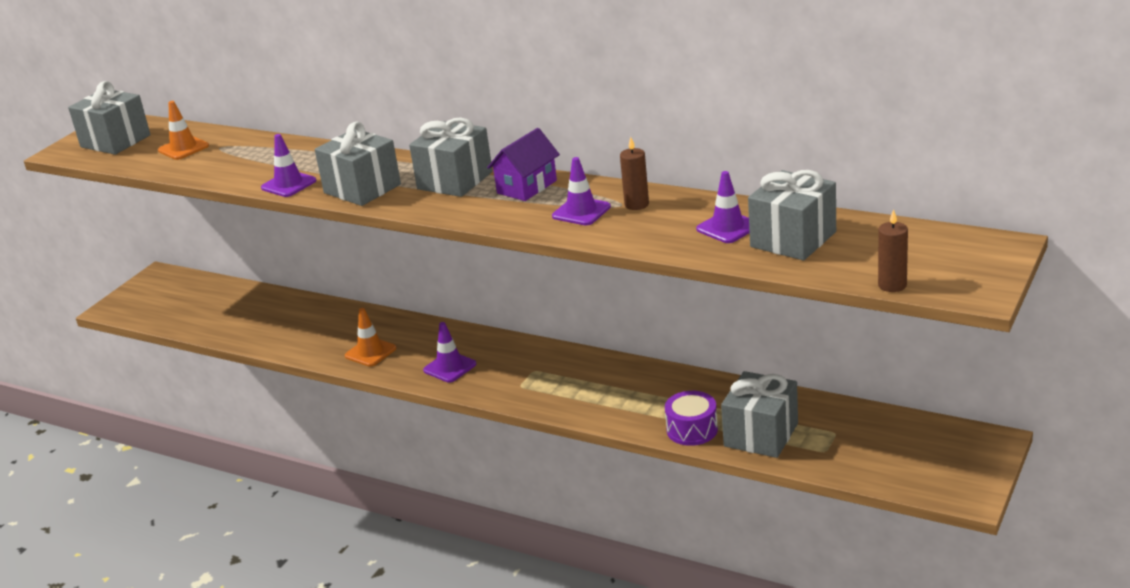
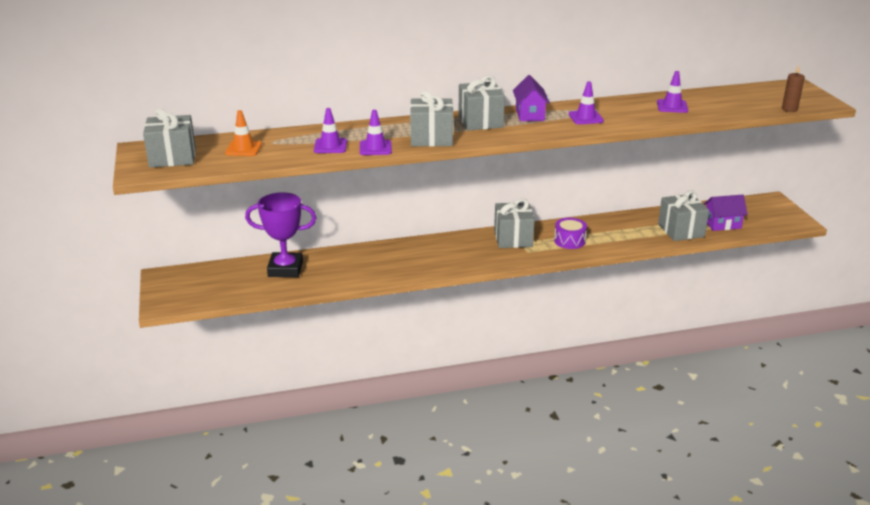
camera: 45 degrees left, 0 degrees up
orange traffic cone [345,308,396,367] -> none
purple traffic cone [423,322,476,383] -> purple traffic cone moved to [314,108,347,153]
brown candle [620,137,649,210] -> none
purple drum [665,391,718,446] -> purple drum moved to [554,218,587,249]
grey gift [748,170,836,261] -> grey gift moved to [494,199,535,248]
none -> purple trophy [245,192,316,277]
none -> purple house [704,195,748,231]

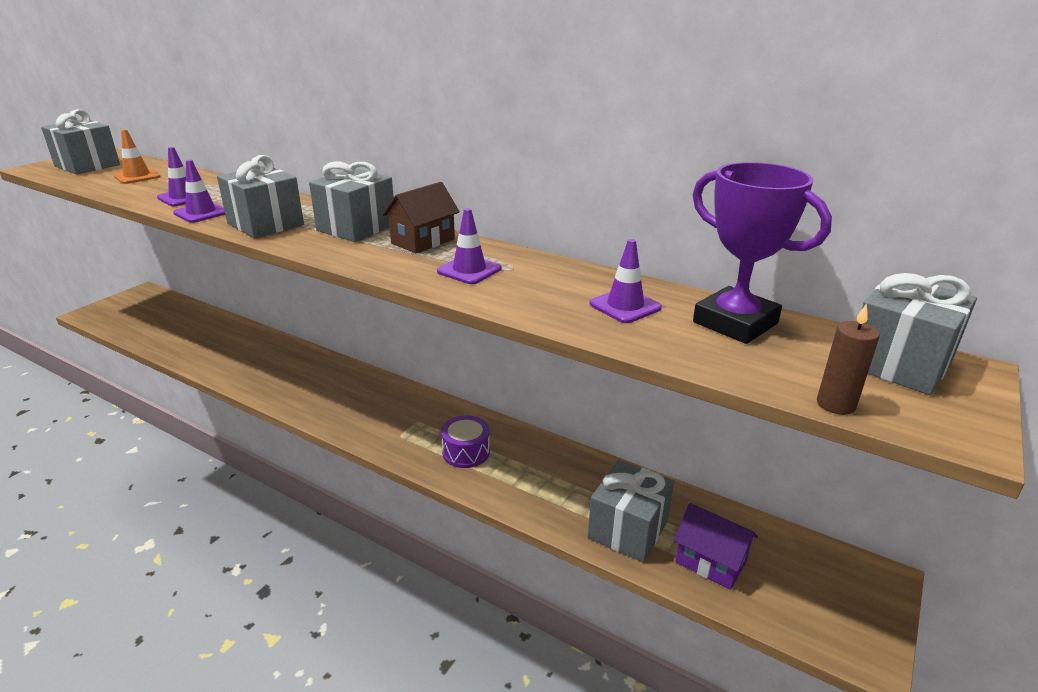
camera: 45 degrees right, 0 degrees up
purple trophy [245,192,316,277] -> purple trophy moved to [693,162,832,344]
grey gift [494,199,535,248] -> grey gift moved to [861,273,977,395]
purple house [513,75,550,121] -> brown house [382,182,460,253]

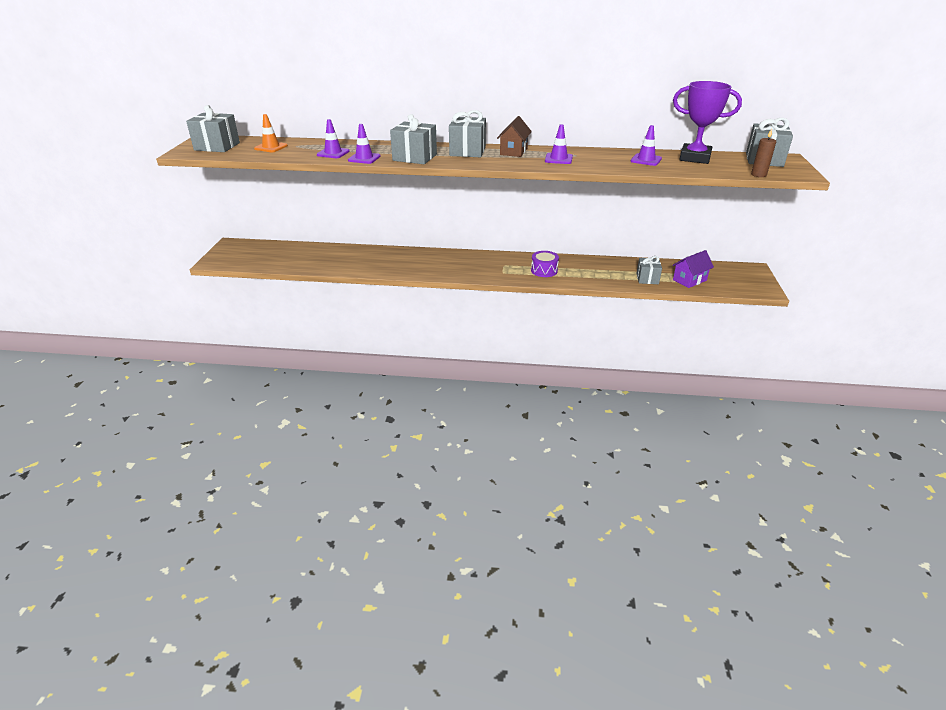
camera: 25 degrees left, 5 degrees up
grey gift [588,460,674,563] -> grey gift [636,256,662,284], size x0.66
purple house [674,503,758,590] -> purple house turned 45 degrees counterclockwise [672,250,714,288]

